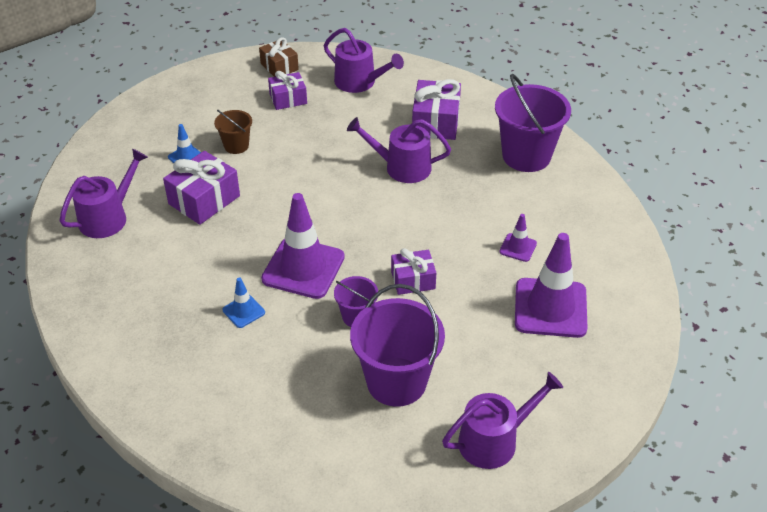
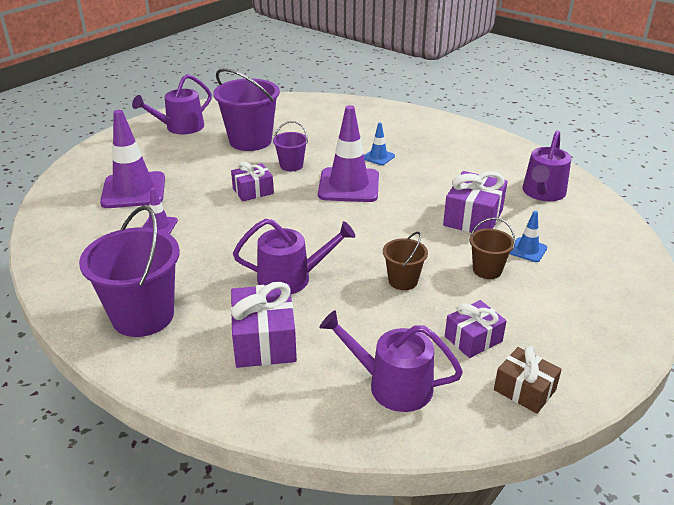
camera: 165 degrees right, 10 degrees down
none -> brown bucket [383,232,428,290]

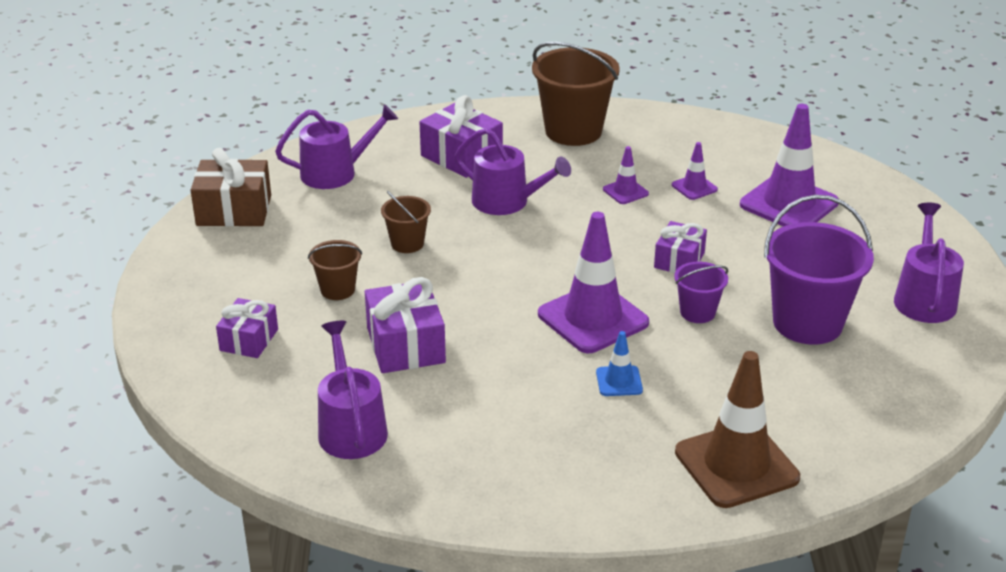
camera: 140 degrees right, 0 degrees up
purple bucket [79,206,180,337] -> brown bucket [532,41,620,146]
purple watering can [233,219,356,294] -> purple watering can turned 105 degrees counterclockwise [455,128,571,215]
purple gift [445,300,507,358] -> purple gift moved to [216,298,278,358]
brown gift [494,346,562,414] -> brown gift [191,148,271,227], size x1.54
blue traffic cone [510,211,547,262] -> none
none -> purple traffic cone [603,146,649,204]
none -> brown traffic cone [675,351,800,508]

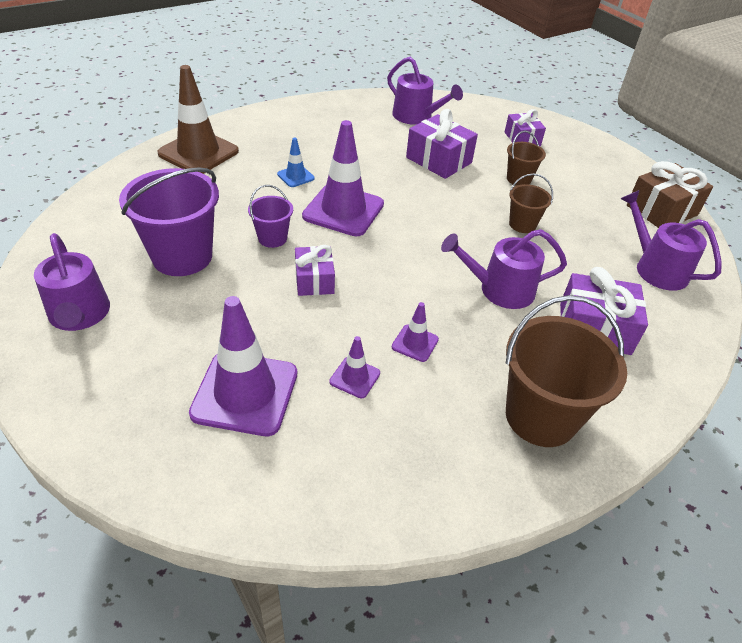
camera: 145 degrees right, 10 degrees up
purple watering can [275,104,398,189] -> purple watering can turned 105 degrees clockwise [620,190,722,291]

